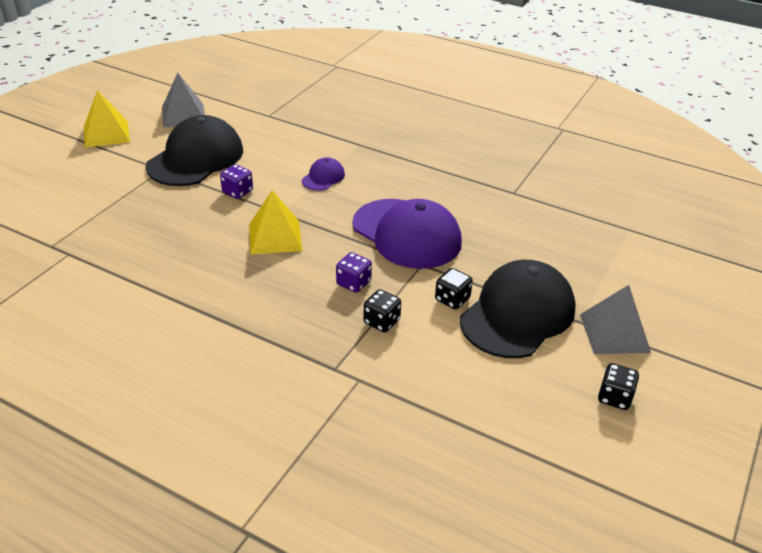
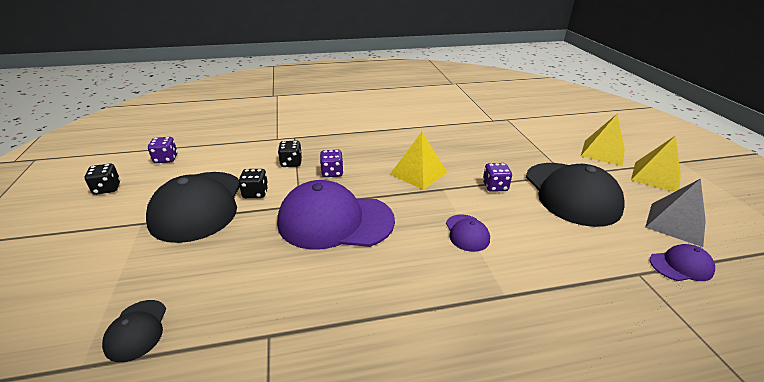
camera: 140 degrees right, 5 degrees down
grey pyramid [580,285,651,354] -> none
none -> black cap [102,300,166,362]
none -> purple dice [148,137,177,163]
none -> yellow pyramid [581,114,625,166]
none -> purple cap [650,244,715,281]

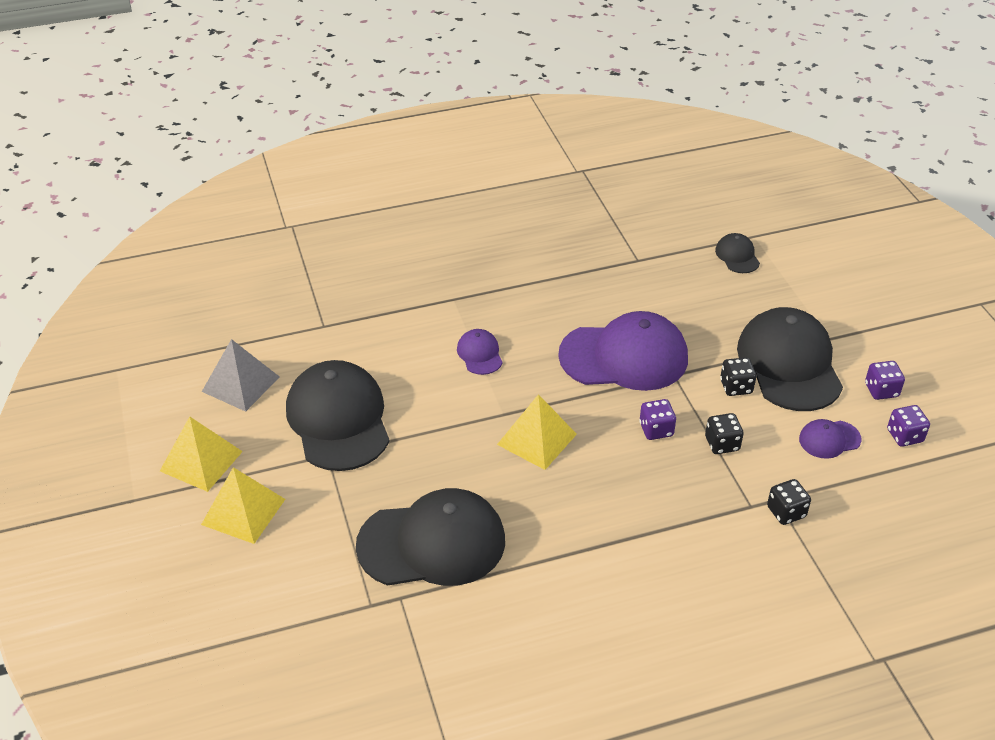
camera: 175 degrees right, 10 degrees up
black dice [85,164,120,195] -> black dice moved to [767,479,811,525]
purple dice [483,163,512,192] -> purple dice moved to [865,361,905,400]
purple cap [650,244,715,281] -> purple cap moved to [799,419,862,459]
none -> black cap [356,488,505,586]

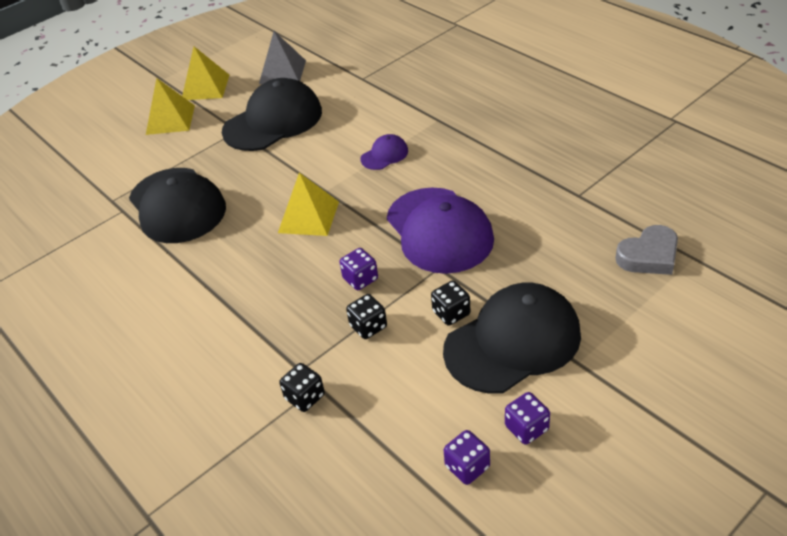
camera: 70 degrees right, 0 degrees up
black cap [715,233,760,273] -> grey heart [615,225,678,275]
purple cap [799,419,862,459] -> none

